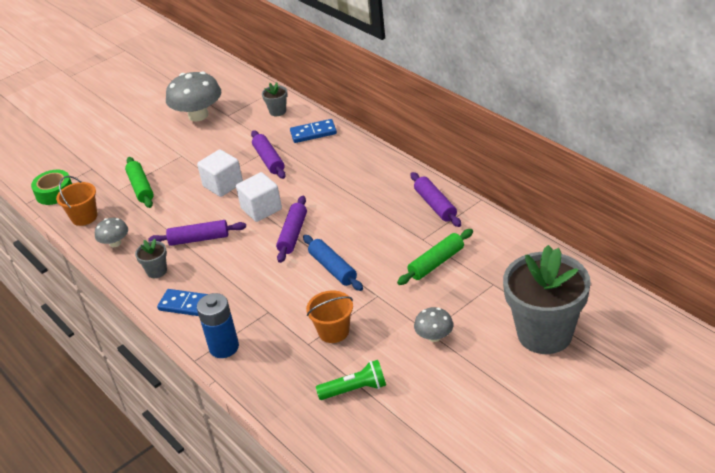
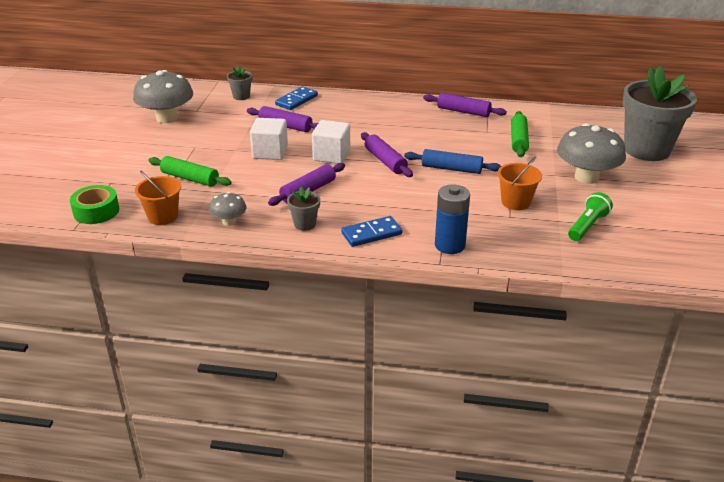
camera: 45 degrees left, 5 degrees down
grey mushroom [414,307,453,342] -> grey mushroom [557,123,626,184], size x1.93

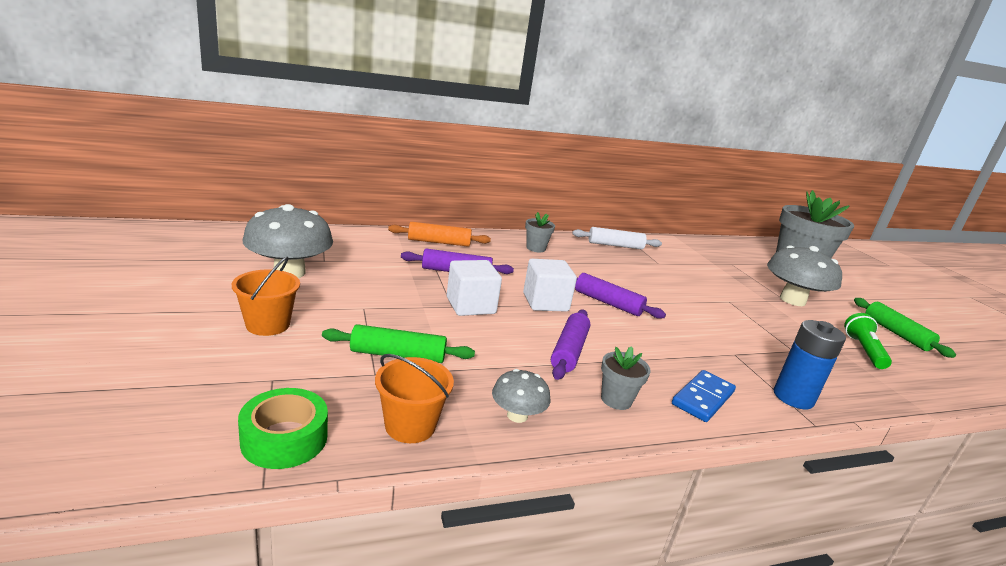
camera: 30 degrees left, 10 degrees down
grey flower pot [227,65,252,100] -> grey flower pot moved to [525,212,555,252]
blue domino [275,86,318,110] -> orange rolling pin [388,222,491,247]
blue rolling pin [404,149,501,174] -> none
purple rolling pin [423,93,507,117] -> white rolling pin [572,227,662,250]
orange bucket [497,156,542,210] -> orange bucket moved to [232,257,300,336]
green rolling pin [511,111,529,157] -> green rolling pin moved to [854,298,956,358]

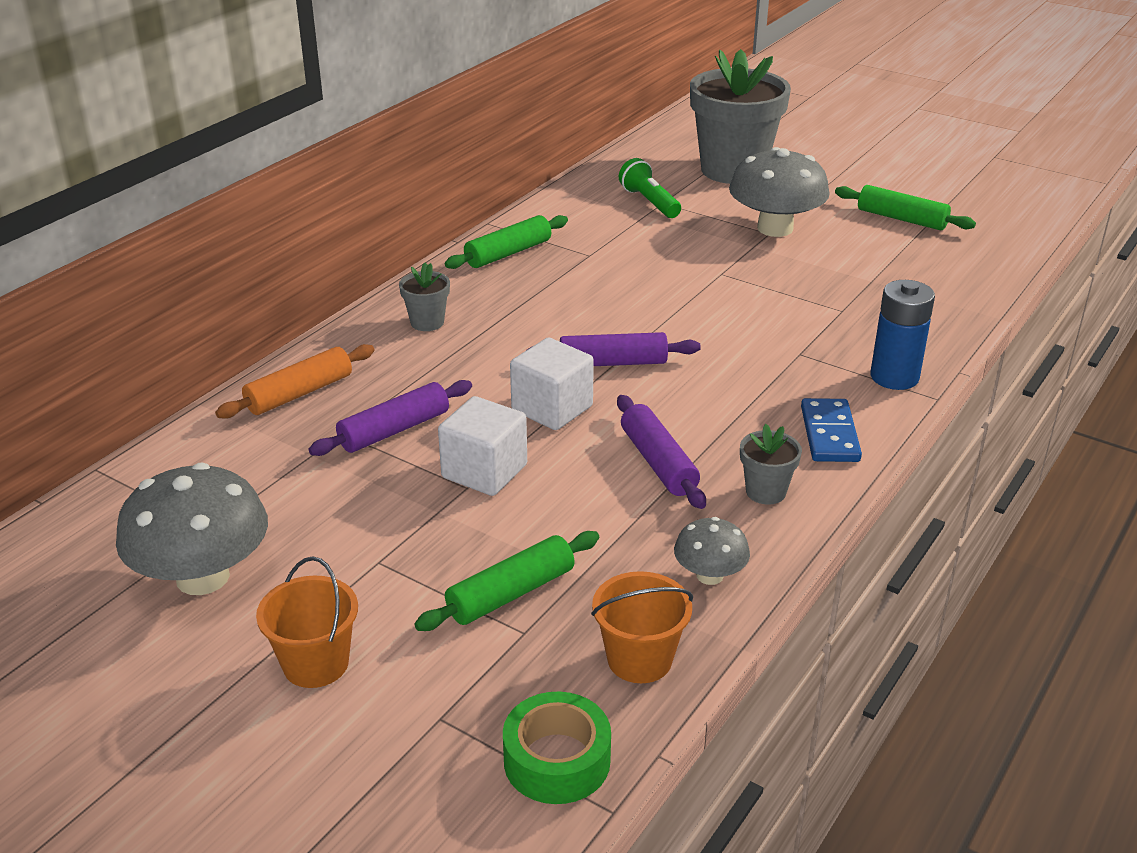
camera: 35 degrees left, 10 degrees up
white rolling pin [572,227,662,250] -> green rolling pin [445,215,568,269]
green flashlight [844,313,892,369] -> green flashlight moved to [619,158,681,218]

